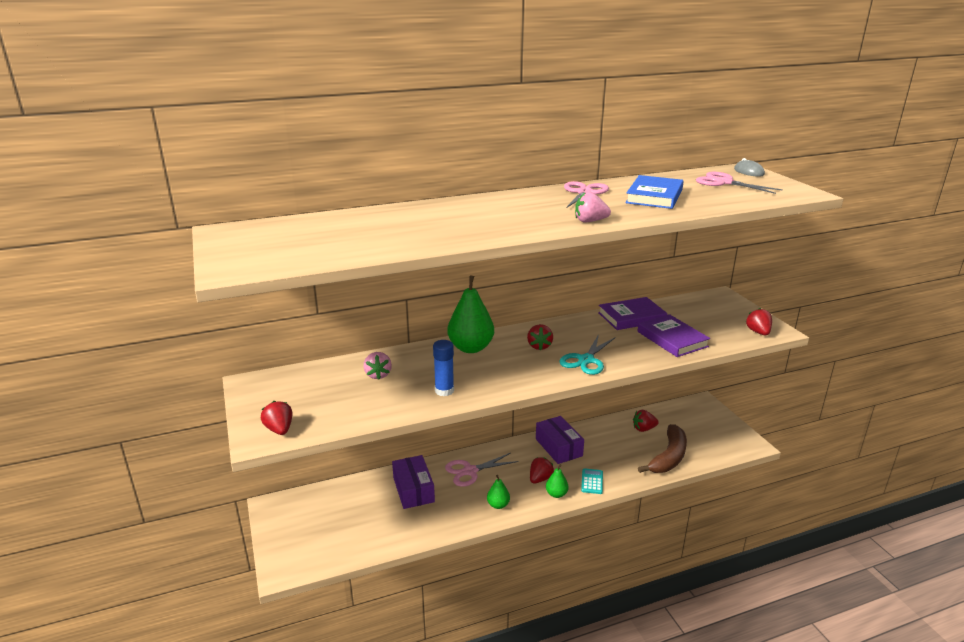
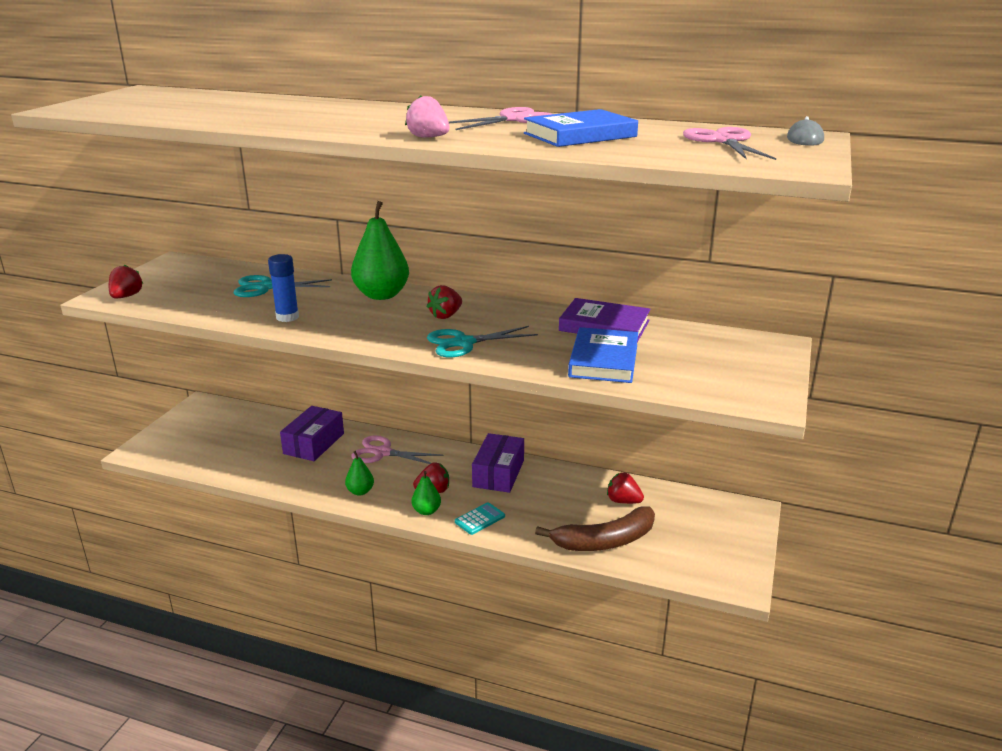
camera: 40 degrees right, 0 degrees up
pink strawberry [364,352,392,380] -> turquoise scissors [233,275,332,297]
purple book [638,314,710,357] -> blue book [568,327,638,383]
red strawberry [746,308,772,335] -> none

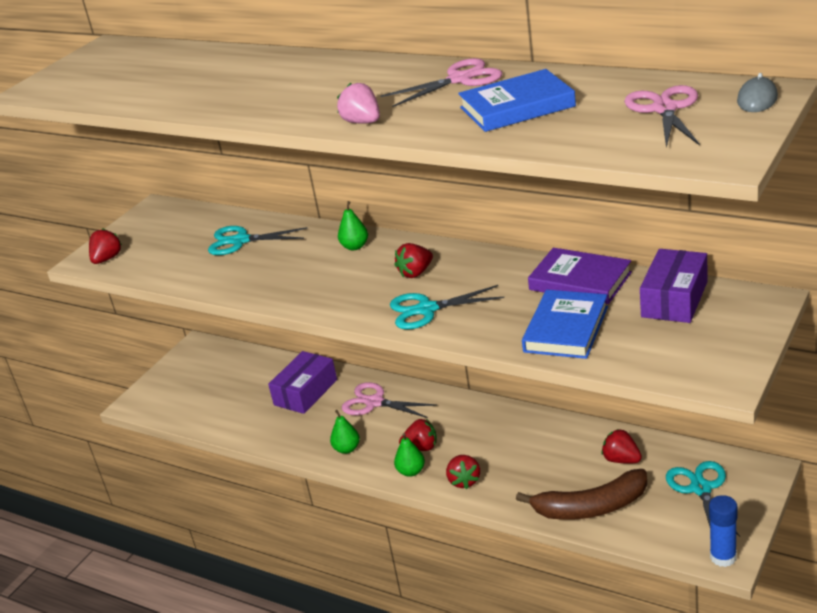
camera: 15 degrees right, 5 degrees up
blue glue stick [268,254,299,322] -> blue glue stick moved to [709,495,737,567]
green pear [351,201,409,300] -> green pear [338,201,368,250], size x0.51
turquoise calculator [455,502,505,535] -> red strawberry [446,455,480,489]
purple box [472,433,524,493] -> purple box moved to [640,249,708,323]
none -> turquoise scissors [666,461,740,537]

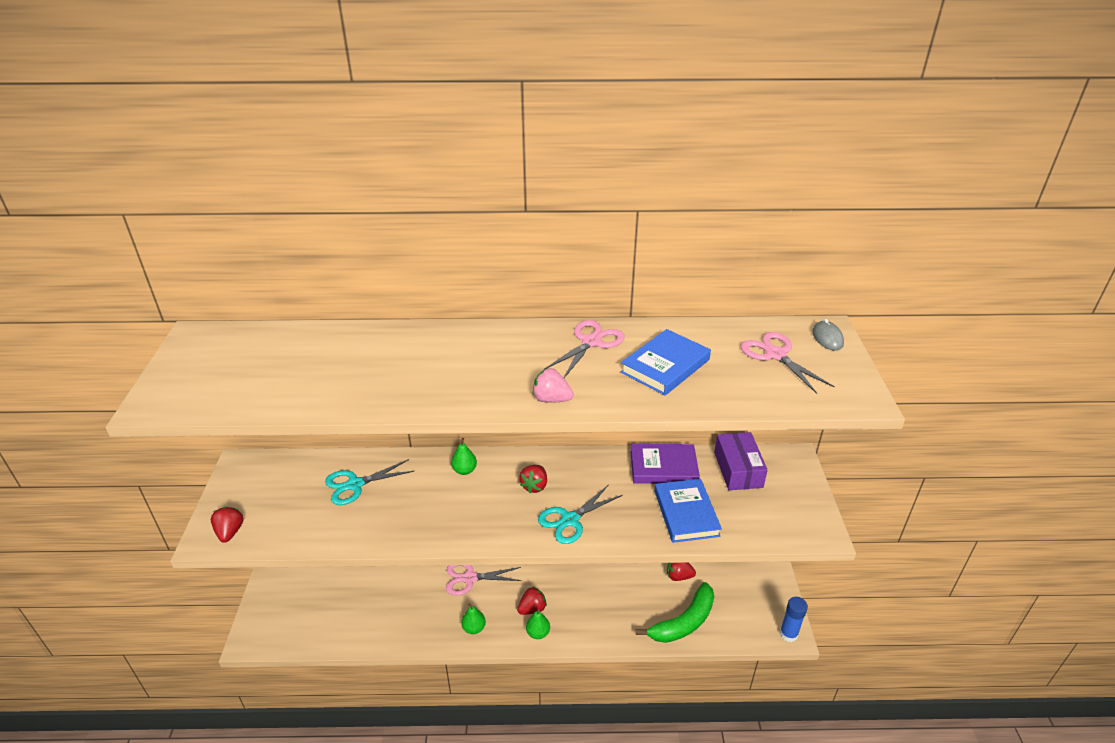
camera: 35 degrees left, 5 degrees up
purple box [268,351,337,414] -> none
red strawberry [446,455,480,489] -> none
brown banana [516,469,647,520] -> green banana [636,582,714,643]
turquoise scissors [666,461,740,537] -> none

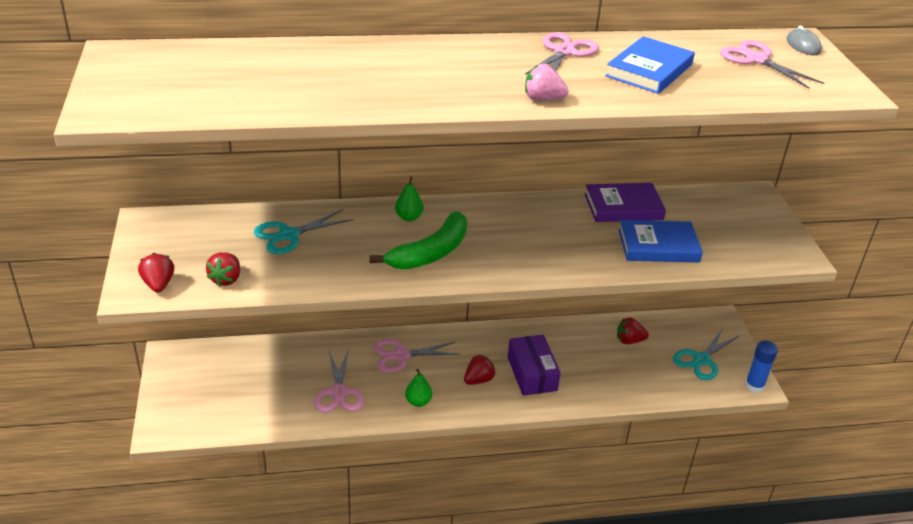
camera: 10 degrees left, 0 degrees up
red strawberry [519,465,547,493] -> red strawberry moved to [206,252,240,287]
green pear [526,609,550,639] -> none
turquoise scissors [538,484,623,544] -> turquoise scissors moved to [673,328,739,380]
green banana [636,582,714,643] -> green banana moved to [369,211,467,269]
blue book [655,479,722,543] -> blue book turned 75 degrees counterclockwise [618,220,703,262]
purple box [714,432,768,490] -> purple box moved to [508,335,561,396]
none -> pink scissors [314,348,364,413]

